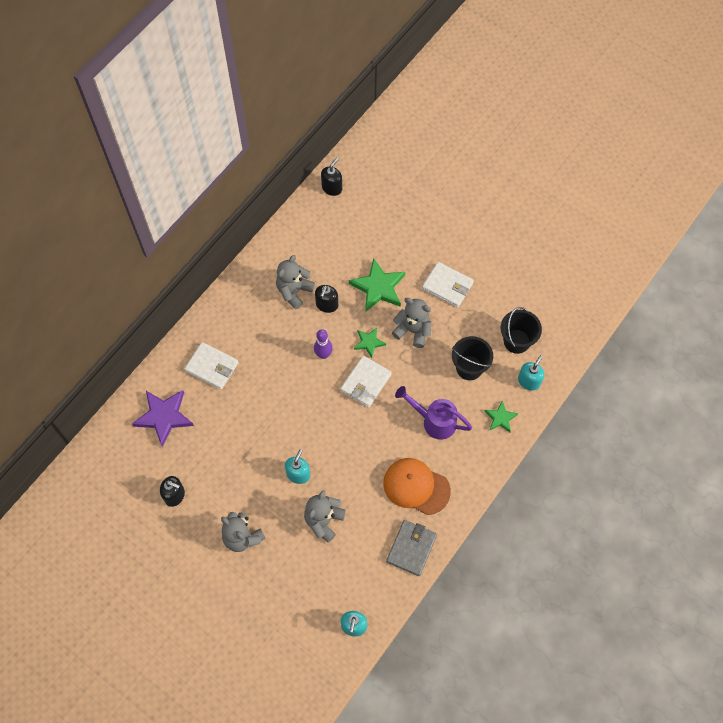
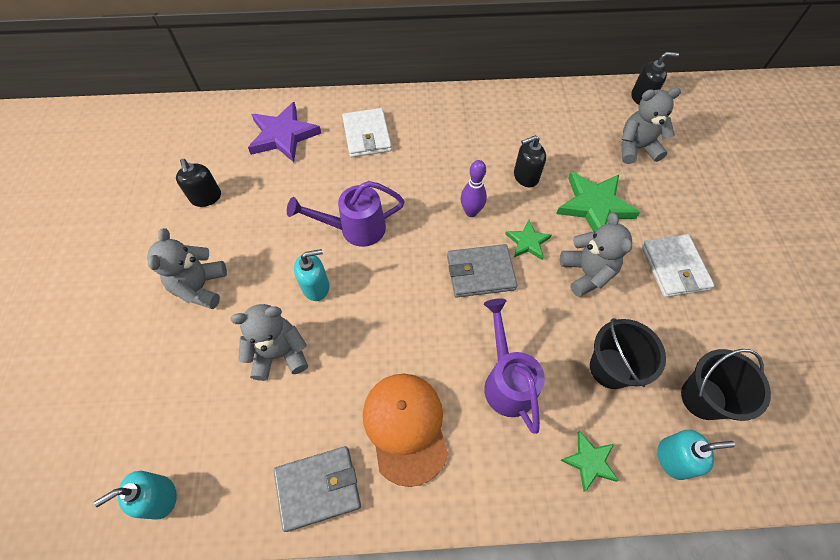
camera: 50 degrees right, 5 degrees down
grey teddy bear [276,255,315,310] -> grey teddy bear moved to [622,88,681,164]
white wallet [340,356,392,408] -> grey wallet [447,244,517,297]
none -> purple watering can [287,181,405,247]

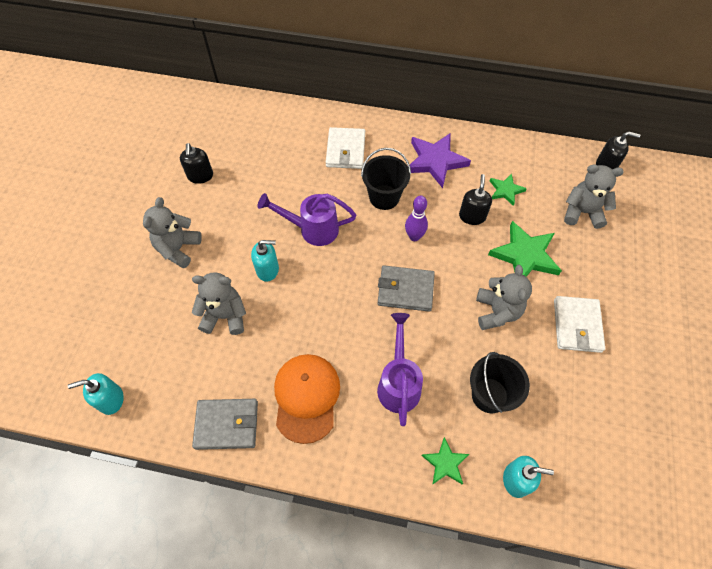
camera: 15 degrees right, 0 degrees up
purple star [248,102,321,162] -> purple star moved to [410,133,471,188]
green star [505,220,552,260] -> green star moved to [490,173,527,206]
black soap dispenser [514,135,546,187] -> black soap dispenser turned 105 degrees clockwise [459,174,492,225]
black bucket [681,349,771,421] -> black bucket moved to [361,148,411,210]

